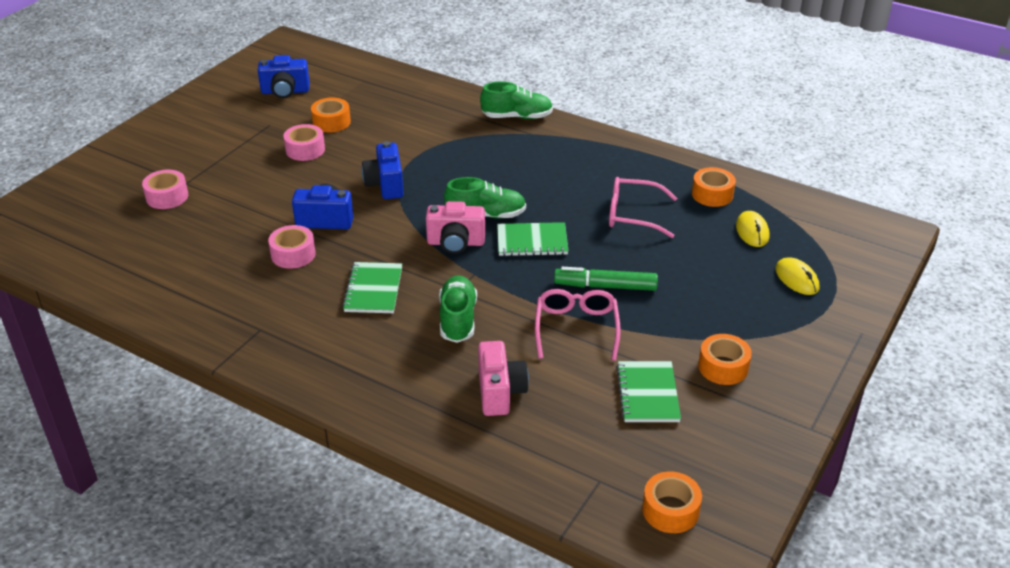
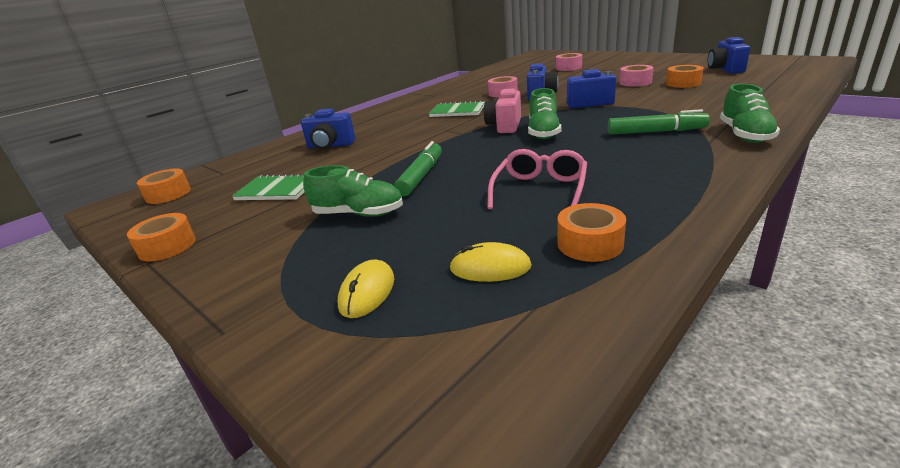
camera: 105 degrees right, 10 degrees down
green shoe [439,275,477,343] -> green shoe moved to [303,165,403,217]
pink camera [478,341,529,416] -> blue camera [301,109,355,149]
green notebook [497,222,569,256] -> none
pink glasses [535,289,621,361] -> none
orange tape [698,334,752,385] -> orange tape moved to [127,213,196,261]
yellow mouse [775,257,819,295] -> yellow mouse turned 60 degrees counterclockwise [338,259,394,318]
none -> green marker [608,109,710,135]

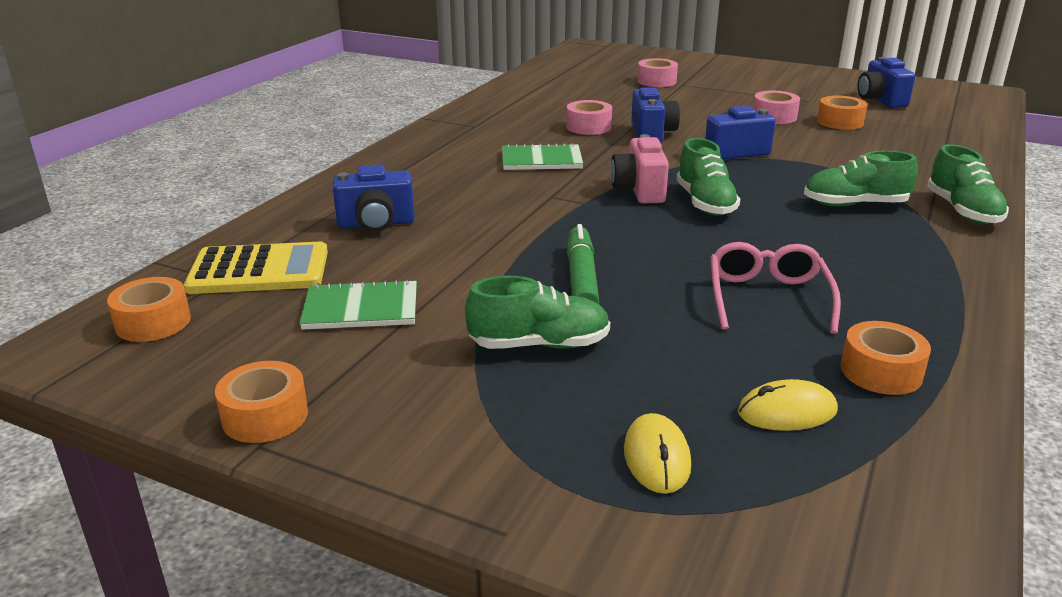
camera: 20 degrees left, 0 degrees up
green marker [608,109,710,135] -> green shoe [804,150,918,207]
none -> yellow calculator [184,242,328,294]

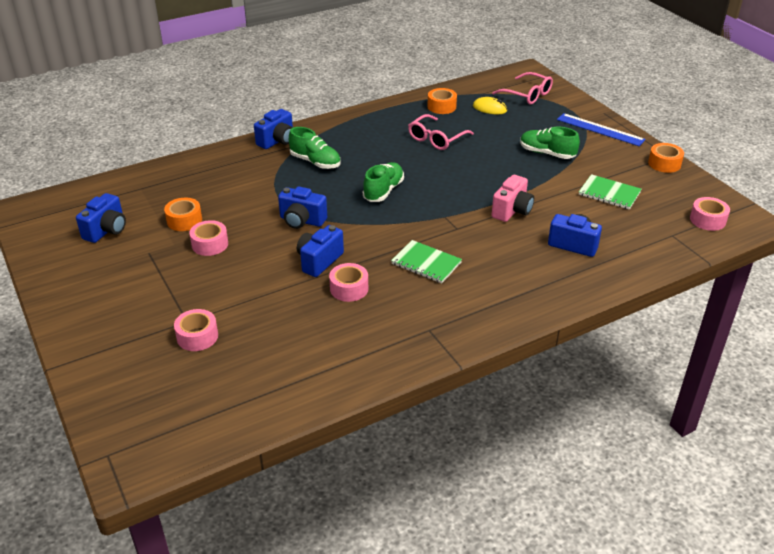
camera: 145 degrees left, 10 degrees up
orange tape [107,277,191,342] -> pink tape [690,197,730,231]
yellow calculator [184,242,328,294] -> none
green marker [567,224,599,304] -> none
pink camera [611,134,669,203] -> pink camera moved to [492,175,534,222]
yellow mouse [624,413,691,494] -> none
green shoe [927,144,1009,224] -> blue camera [254,109,293,149]
none -> pink glasses [492,72,553,105]
none -> blue ruler [557,113,646,146]

